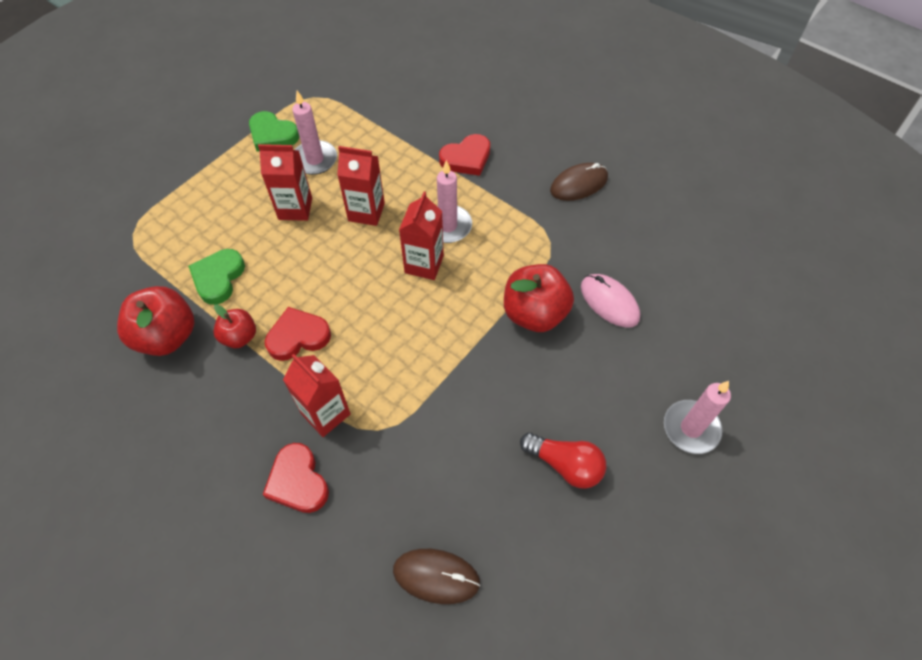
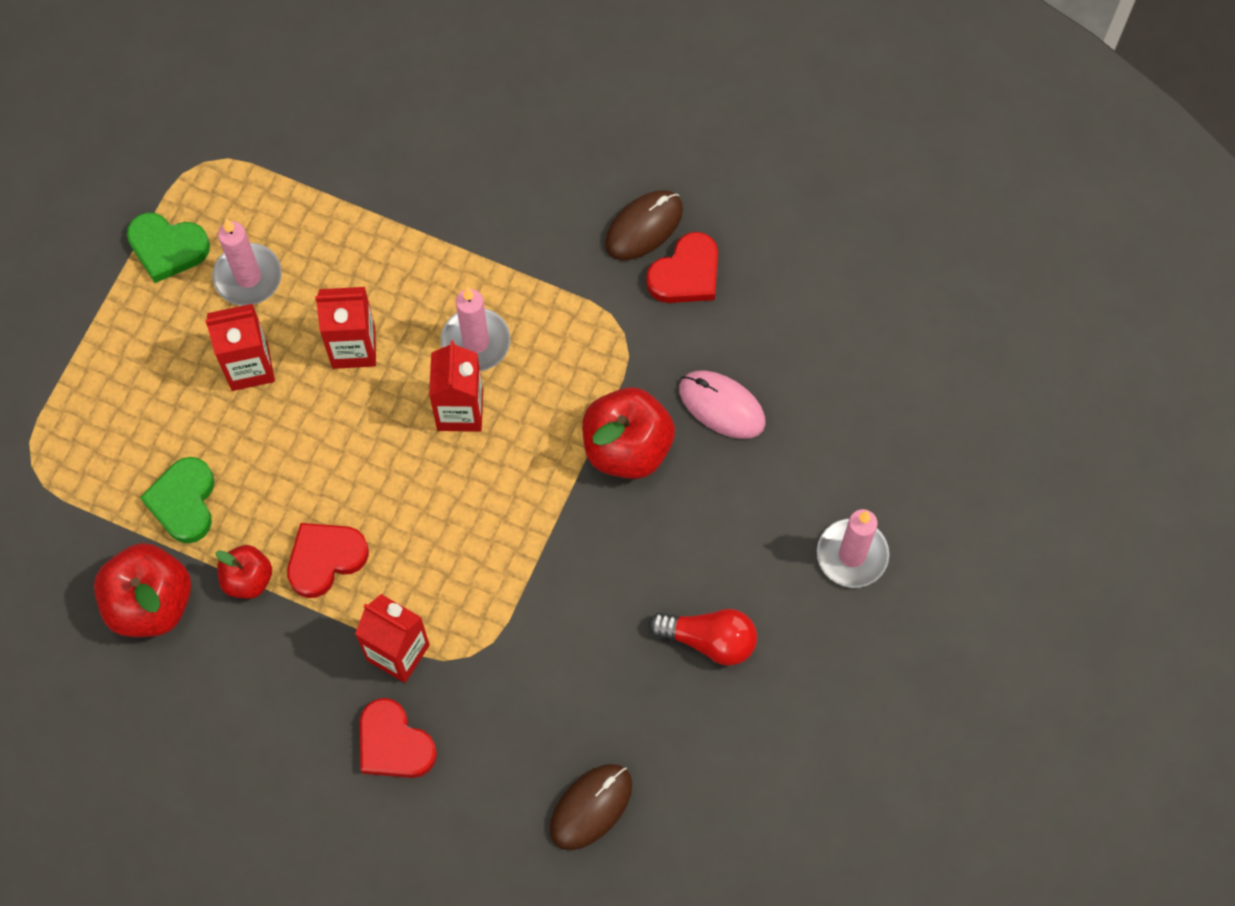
camera: 15 degrees left, 10 degrees up
brown mouse [393,549,480,604] -> brown mouse turned 45 degrees counterclockwise [549,764,632,850]
red heart [439,134,490,176] -> red heart moved to [646,232,718,303]

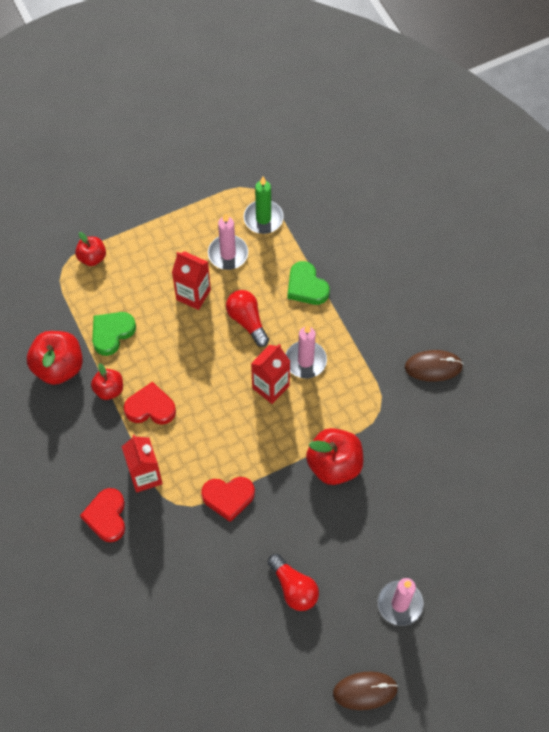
camera: 40 degrees right, 5 degrees down
green heart [127,213,210,283] -> green heart moved to [287,261,330,305]
red carton [315,287,376,369] -> red light bulb [226,290,269,347]
brown mouse [549,764,632,850] -> brown mouse moved to [333,671,398,710]
red heart [646,232,718,303] -> red heart moved to [201,477,255,522]
pink mouse [679,370,766,439] -> none
none -> red apple [75,232,106,266]
none -> green candle [244,177,284,234]

